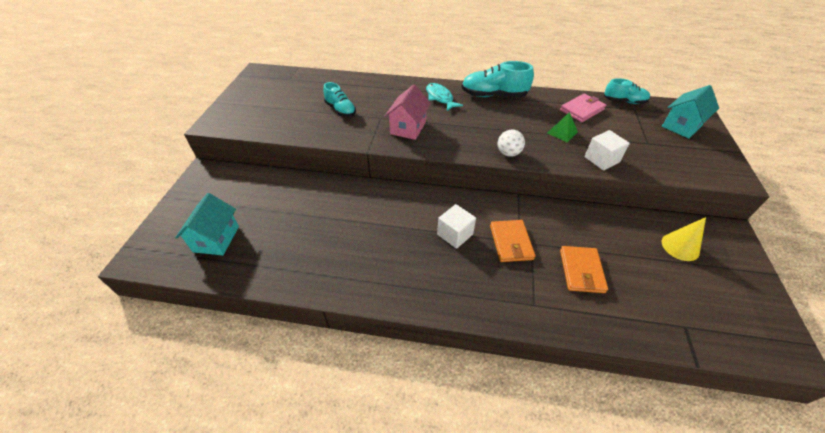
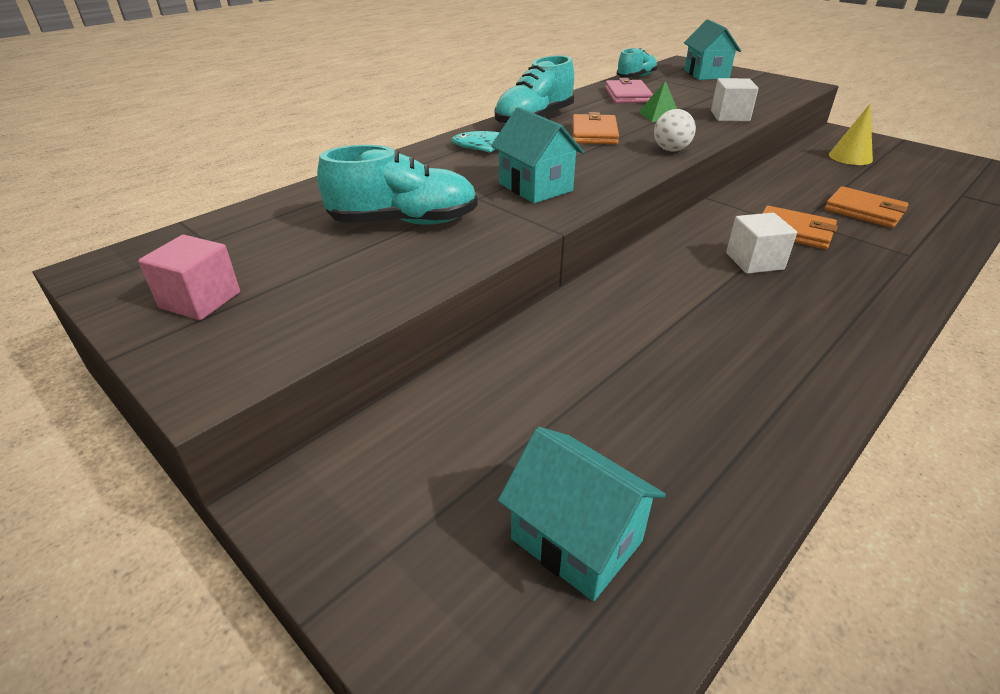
camera: 55 degrees left, 10 degrees down
turquoise shoe [323,82,356,117] -> turquoise shoe [317,145,478,225], size x1.58
pink house [385,84,431,140] -> turquoise house [491,107,584,203]
none -> pink cube [138,235,240,320]
none -> orange wallet [572,112,619,144]

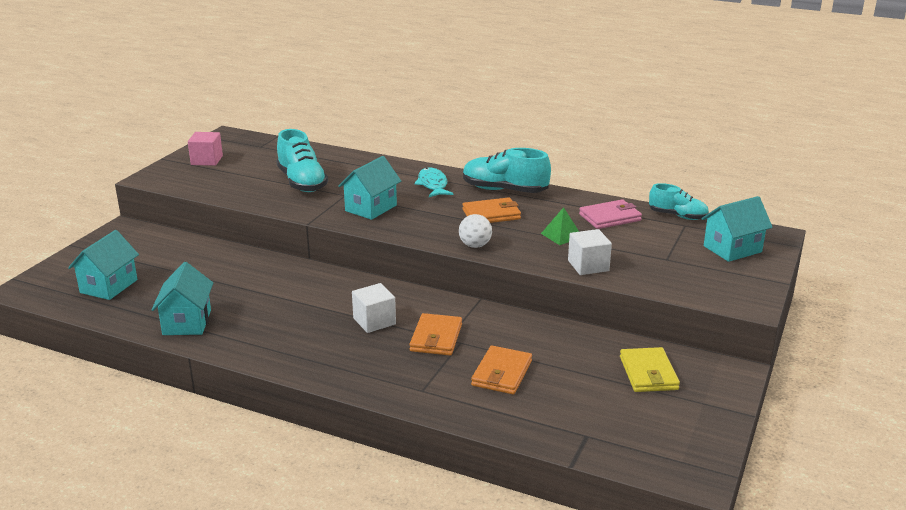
camera: 70 degrees right, 10 degrees down
yellow cone [829,104,873,165] -> yellow wallet [620,347,680,392]
none -> turquoise house [152,262,213,335]

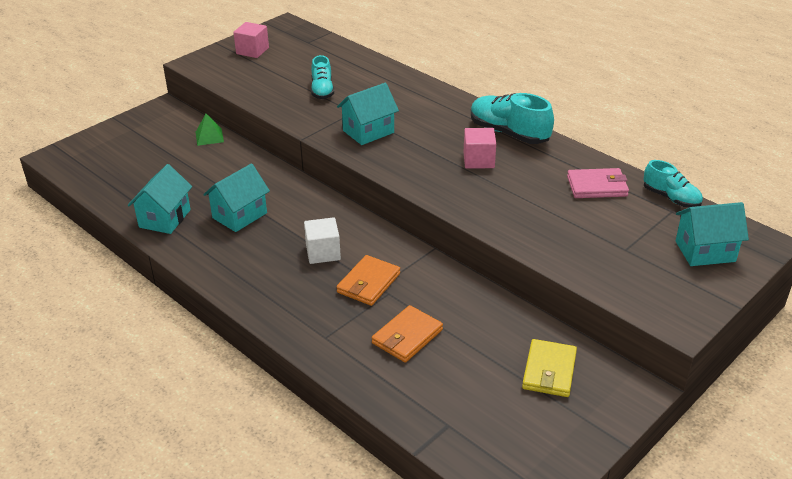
camera: 20 degrees right, 10 degrees up
turquoise house [68,230,139,300] -> turquoise house moved to [203,164,270,232]
turquoise shoe [276,129,328,192] -> turquoise shoe [311,55,334,99], size x0.63
turquoise fish [414,168,453,197] -> none
white ball [459,214,492,248] -> none
orange wallet [462,197,521,223] -> pink cube [464,128,496,168]
green pyramid [541,207,579,245] -> green pyramid moved to [196,114,224,146]
white cube [568,229,612,275] -> none

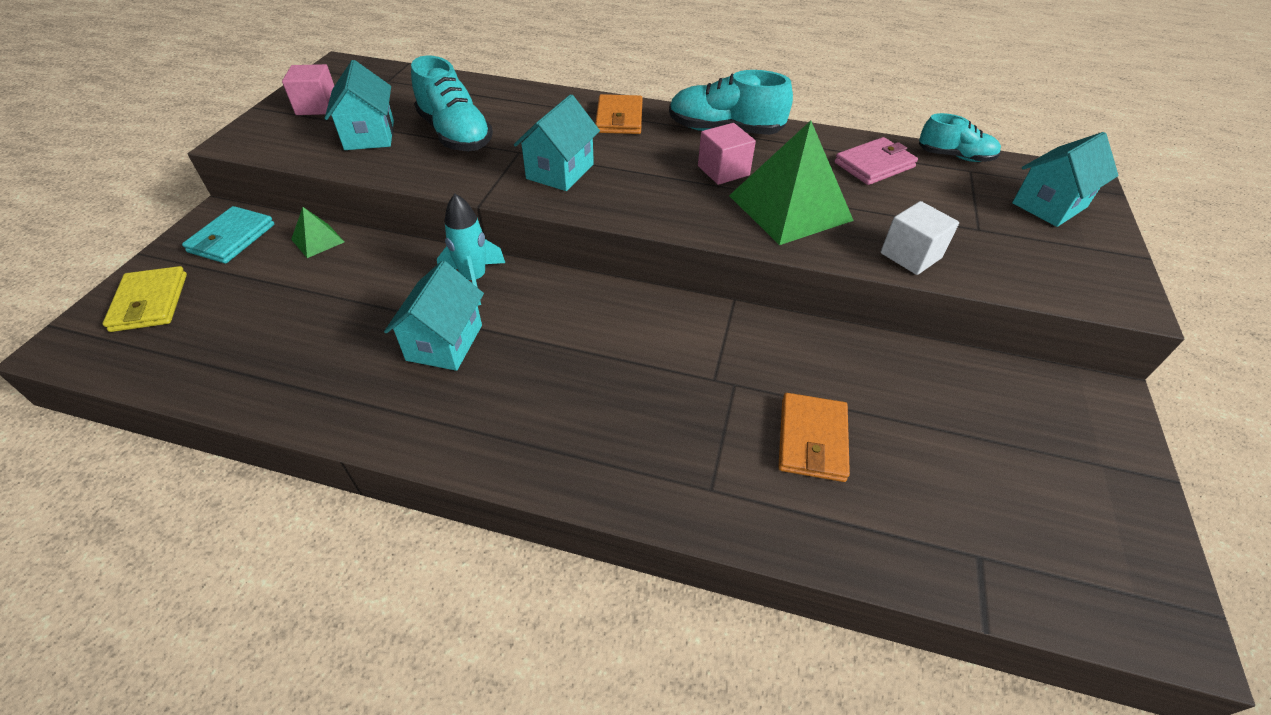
camera: 30 degrees left, 10 degrees up
turquoise house [128,164,192,234] -> turquoise house moved to [325,60,394,150]
white cube [304,217,341,264] -> white cube moved to [880,201,959,275]
turquoise shoe [311,55,334,99] -> turquoise shoe [411,55,493,151], size x1.58
orange wallet [337,255,400,306] -> orange wallet moved to [595,94,642,134]
yellow wallet [522,339,577,397] -> yellow wallet moved to [102,266,187,332]
none -> turquoise wallet [182,206,274,264]
none -> turquoise rocket [437,194,505,305]
none -> green pyramid [729,121,854,245]

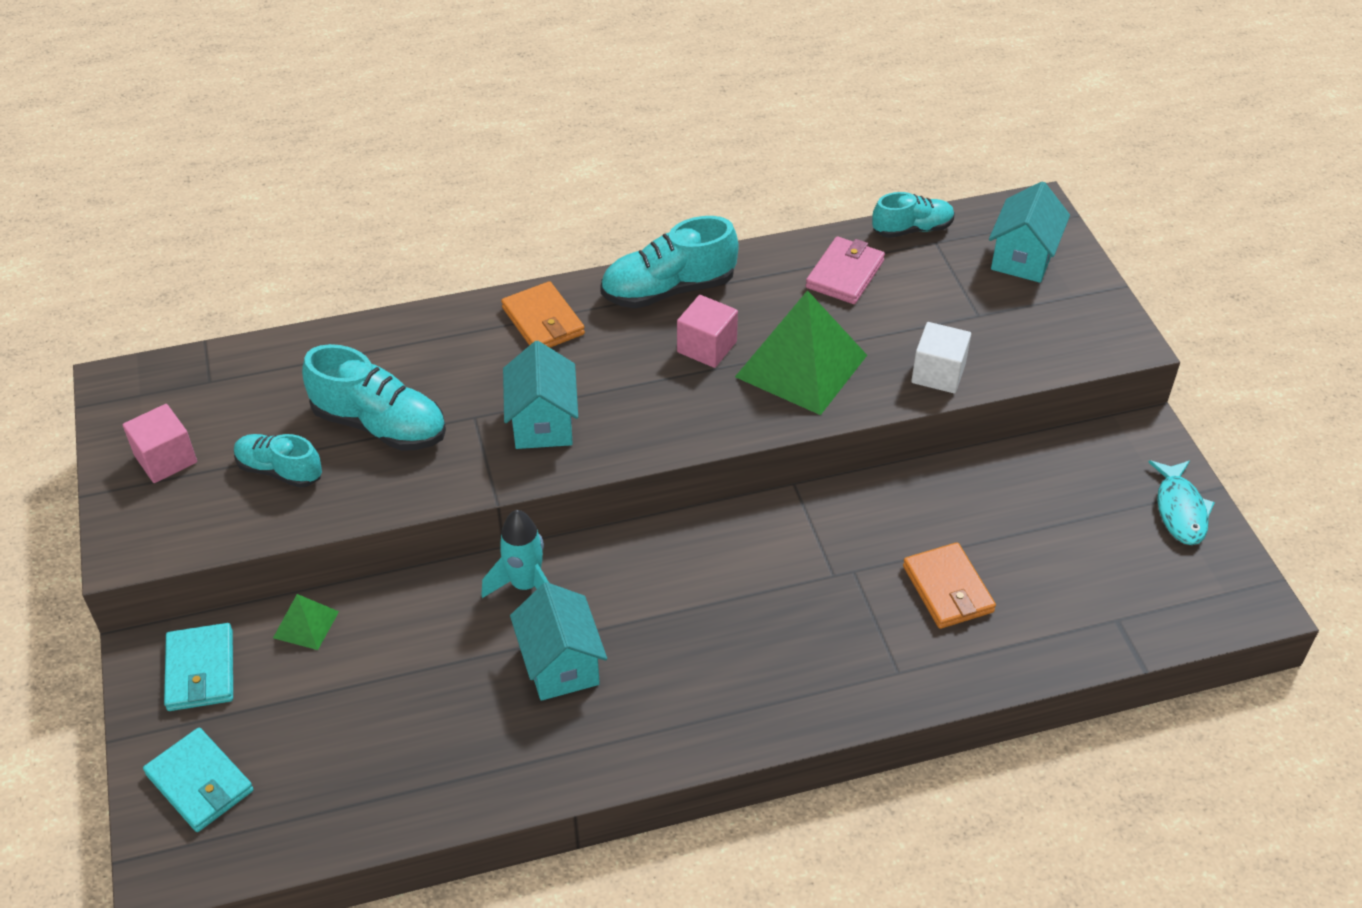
camera: 30 degrees left, 0 degrees up
yellow wallet [102,266,187,332] -> turquoise wallet [143,728,253,832]
turquoise house [325,60,394,150] -> turquoise shoe [234,434,322,488]
none -> turquoise fish [1148,460,1215,545]

